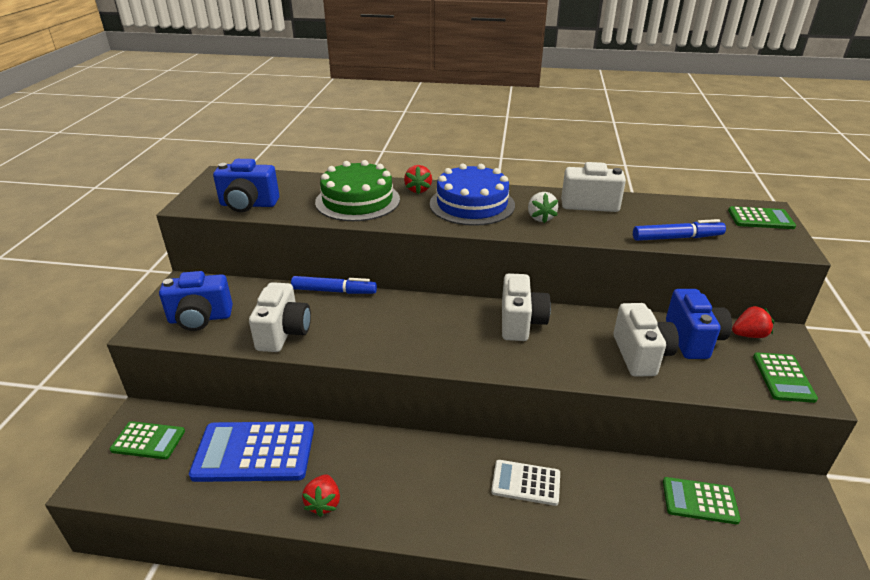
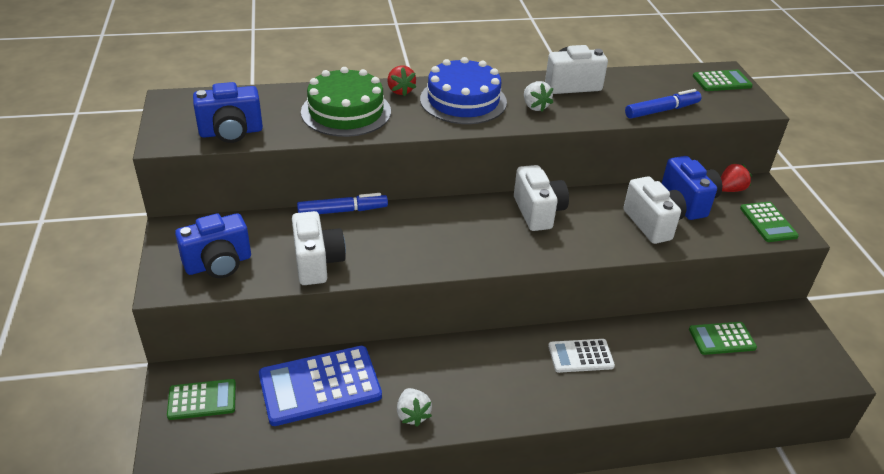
camera: 20 degrees left, 5 degrees up
red strawberry [302,474,340,517] -> white strawberry [397,388,432,427]

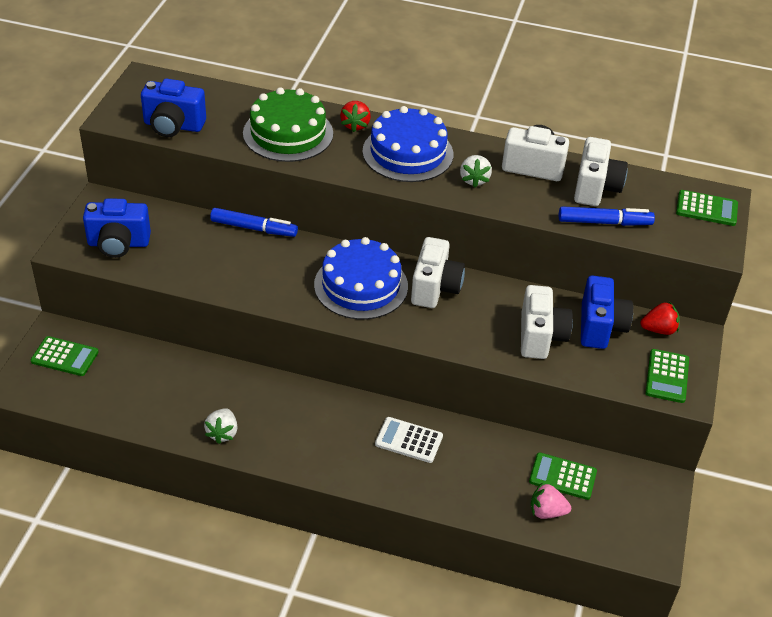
camera: 25 degrees right, 5 degrees up
blue calculator [259,346,382,426] -> none
white camera [292,211,346,285] -> white camera moved to [574,137,628,206]
none -> blue cake [314,237,408,320]
none -> pink strawberry [531,482,571,519]

